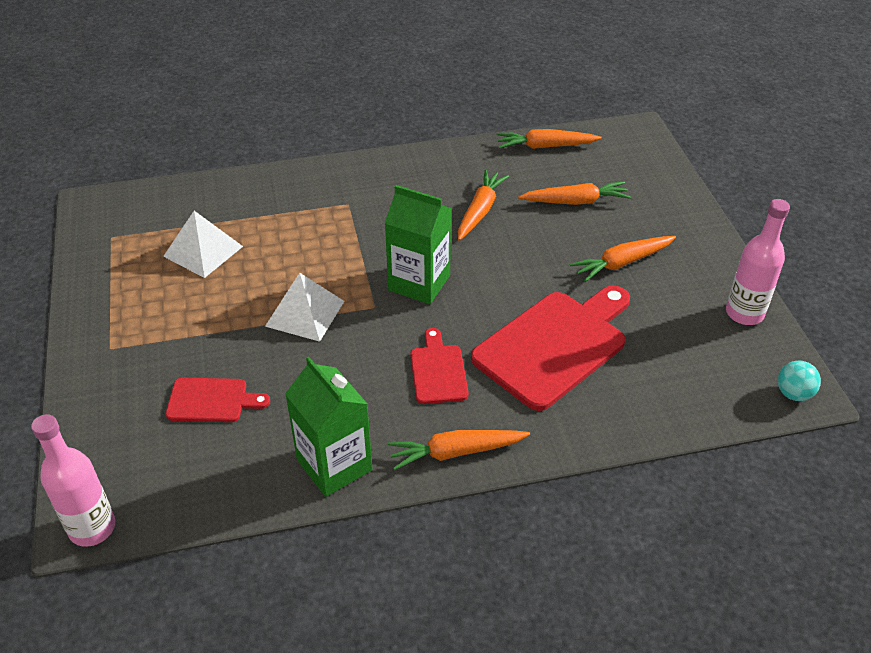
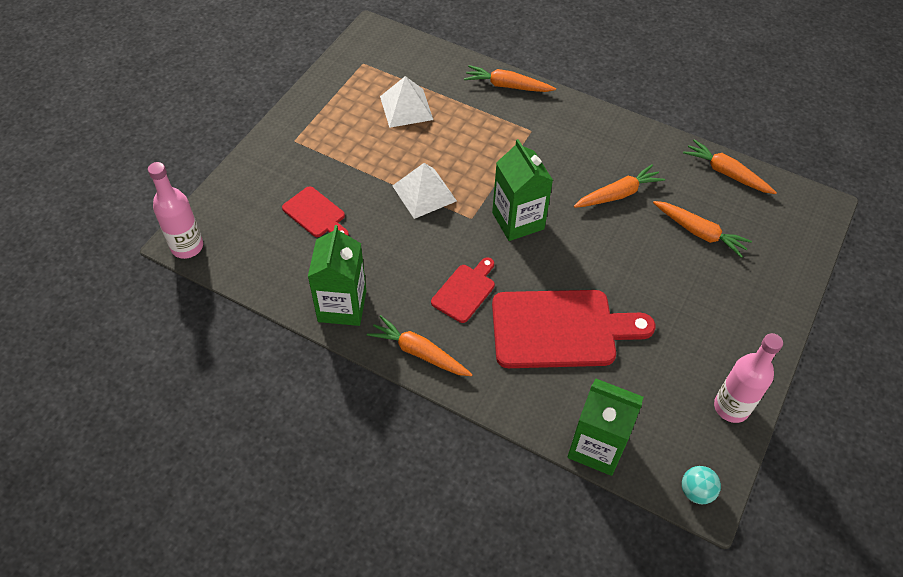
camera: 40 degrees right, 10 degrees up
orange carrot [570,236,676,282] -> orange carrot moved to [464,65,556,92]
none -> green carton [567,378,644,476]

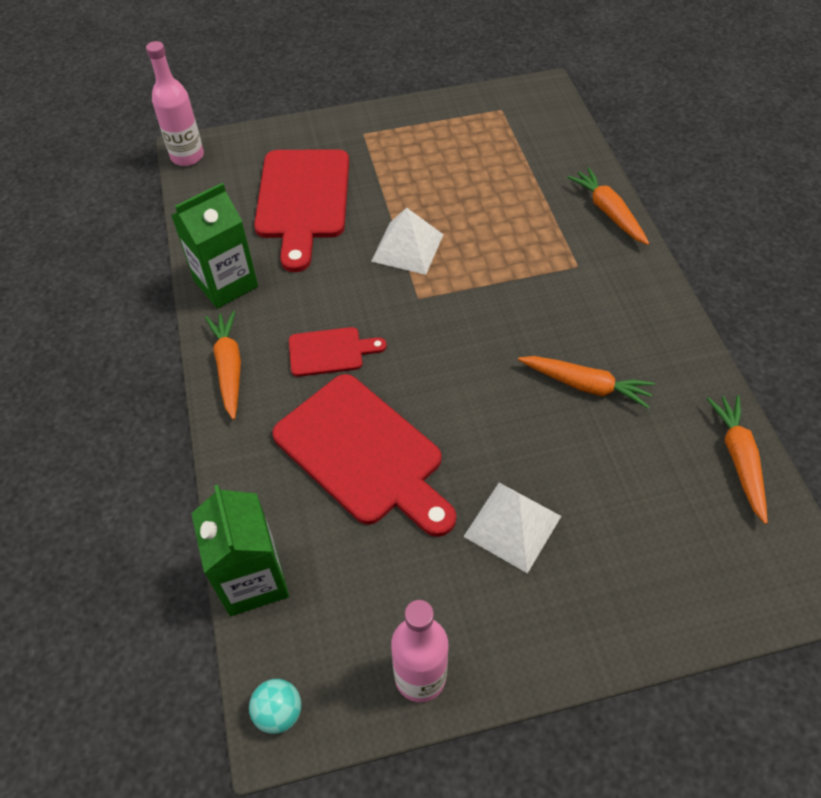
camera: 50 degrees right, 0 degrees up
red cutting board [282,186,349,237] -> red cutting board [254,149,349,272], size x1.95
white pyramid [380,76,433,128] -> white pyramid moved to [463,483,561,573]
green carton [492,139,553,241] -> none
orange carrot [653,201,752,258] -> none

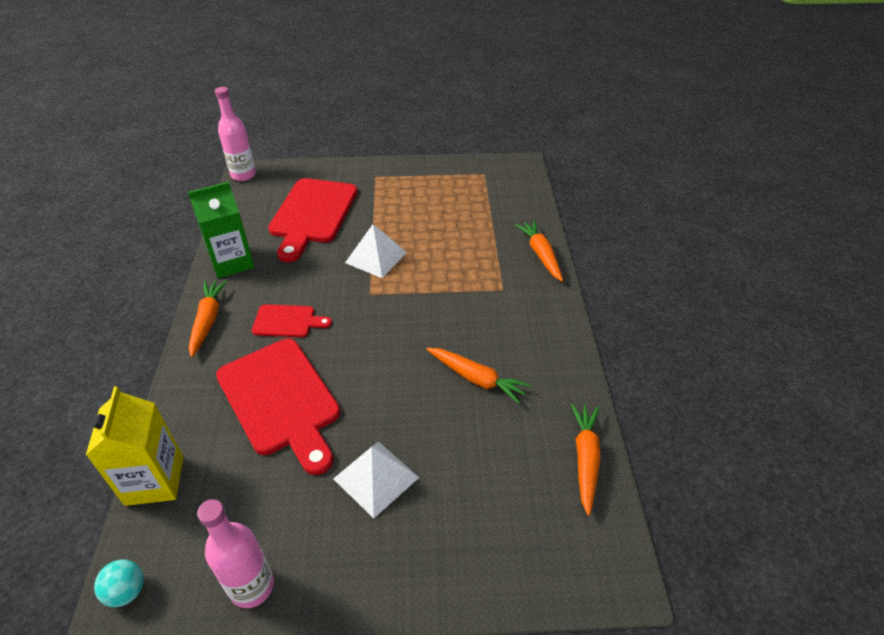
camera: 10 degrees right, 10 degrees down
green carton [191,485,289,616] -> yellow carton [86,386,183,506]

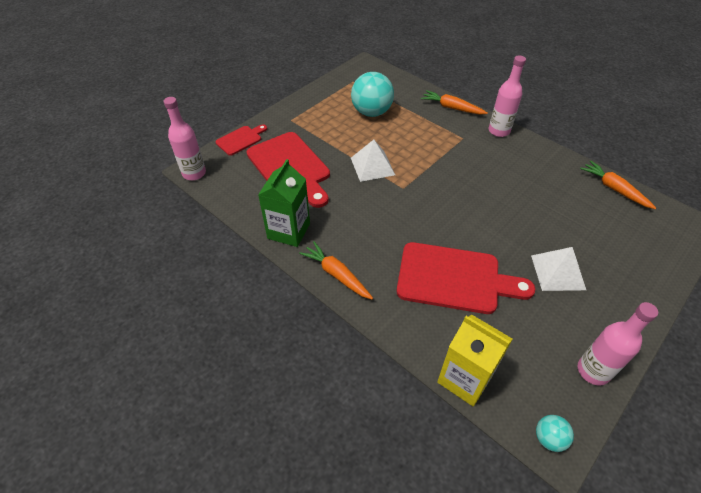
camera: 45 degrees left, 5 degrees up
red cutting board [252,304,332,338] -> red cutting board moved to [216,124,267,156]
orange carrot [427,348,531,404] -> none
none -> turquoise ball [351,72,394,117]
none -> pink bottle [489,55,526,137]

